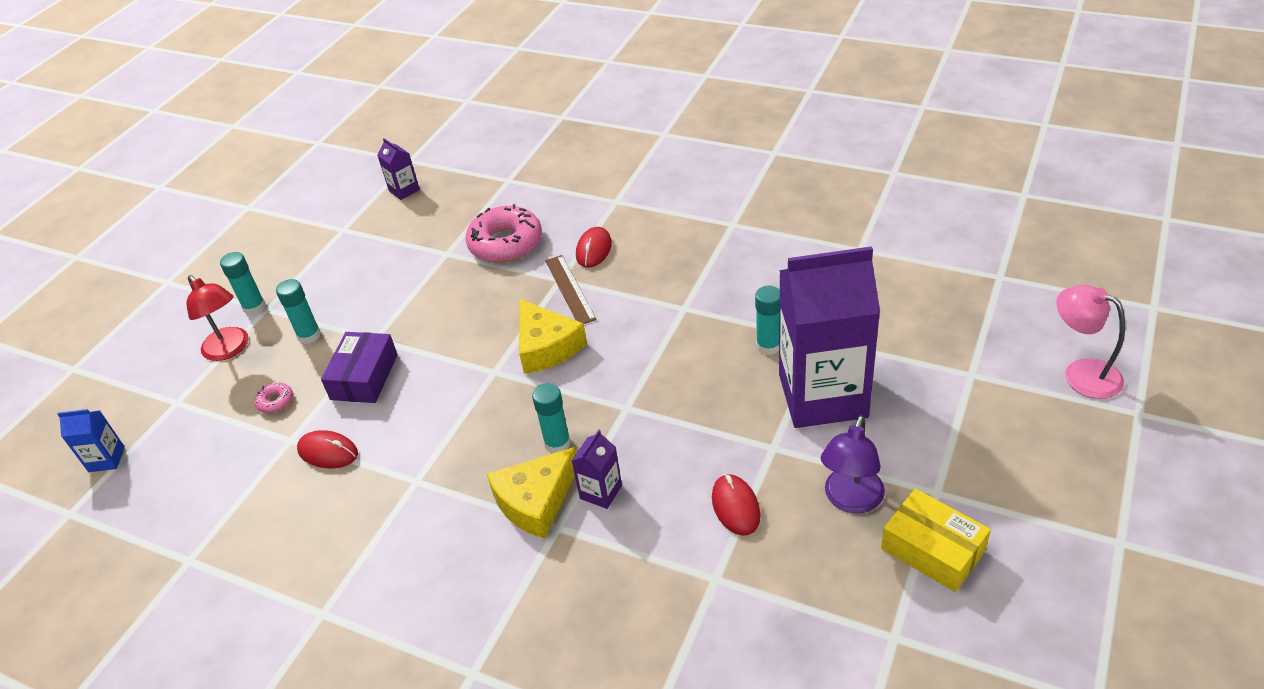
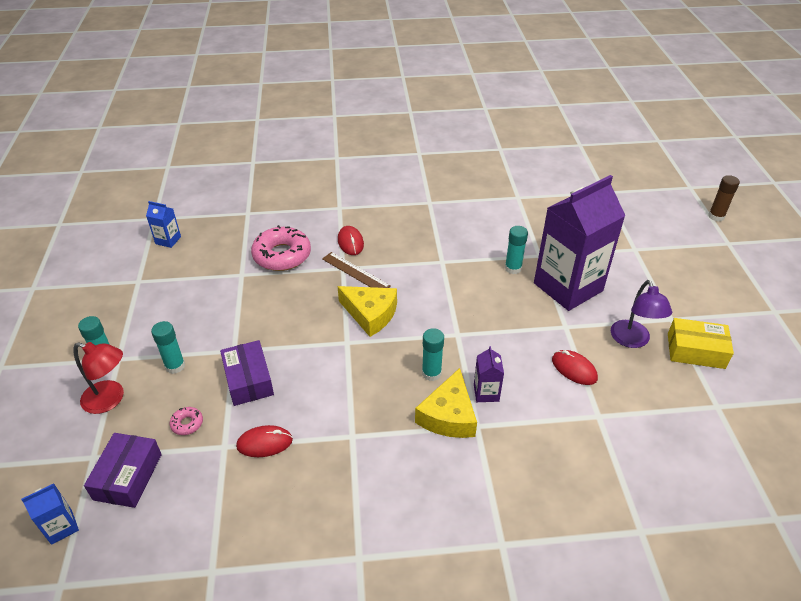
camera: 35 degrees left, 0 degrees up
purple carton [377,138,420,200] -> blue carton [146,201,181,248]
pink lamp [1056,285,1125,399] -> none
none -> purple box [84,433,162,508]
none -> brown glue stick [708,175,740,222]

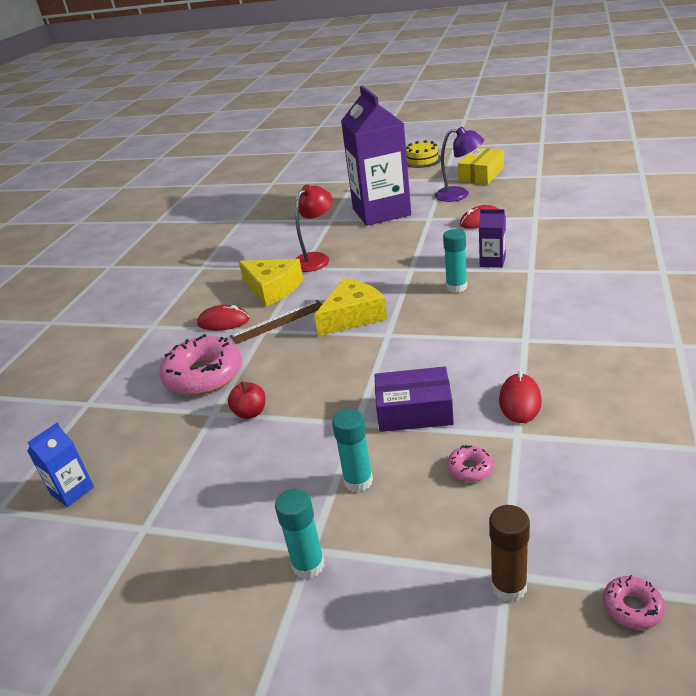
camera: 65 degrees left, 10 degrees down
blue carton [21,484,79,545] -> pink donut [603,575,665,630]
red lamp [73,342,124,414] -> red lamp moved to [295,185,332,272]
purple box [84,433,162,508] -> none
yellow cheese [415,368,477,438] -> yellow cheese moved to [239,259,303,306]
turquoise glue stick [505,226,528,274] -> none
brown glue stick [708,175,740,222] -> brown glue stick moved to [489,505,530,602]
none -> red apple [228,381,265,419]
none -> yellow cake [406,140,441,168]

